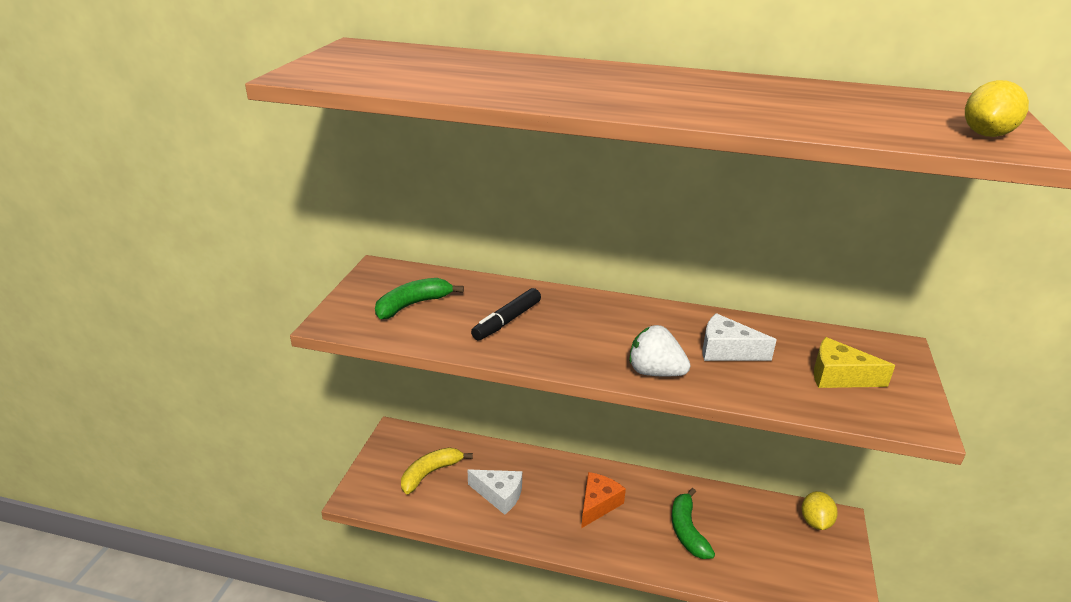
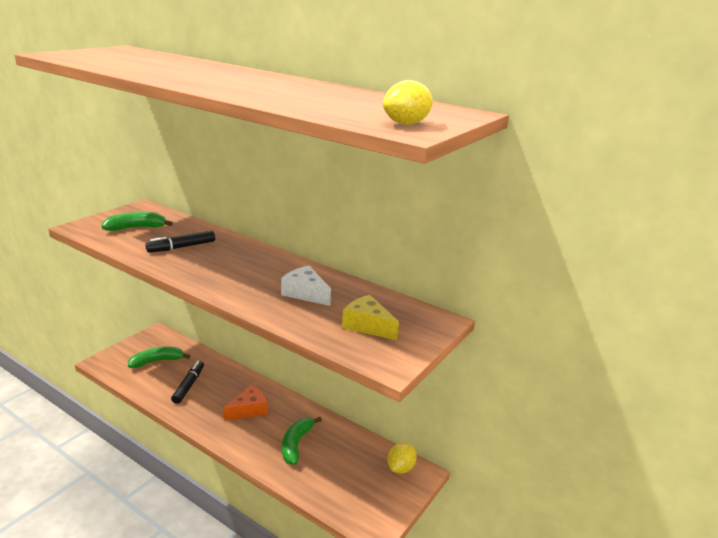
camera: 20 degrees right, 5 degrees down
yellow banana [401,447,473,494] -> green banana [128,347,190,368]
white cheese [468,469,522,515] -> black marker [171,361,204,404]
white strawberry [629,325,691,376] -> none

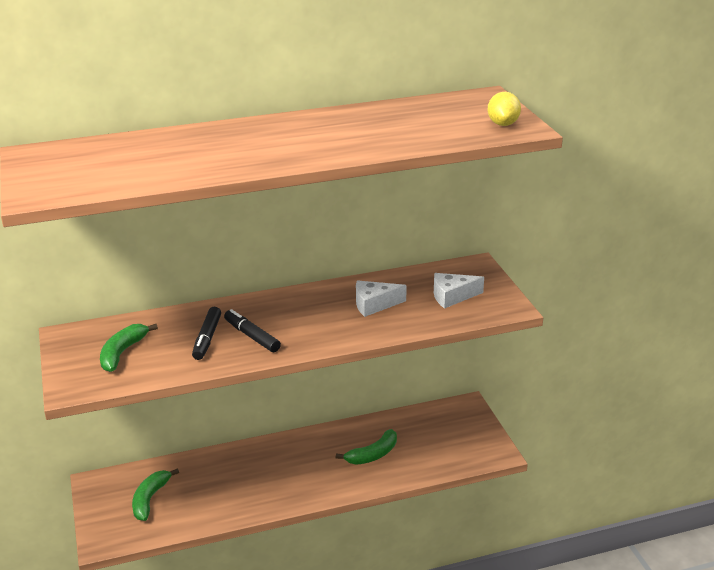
camera: 50 degrees left, 5 degrees up
black marker [171,361,204,404] -> black marker moved to [224,309,281,352]
orange cheese [223,385,268,421] -> none
green banana [282,417,322,465] -> green banana turned 90 degrees counterclockwise [336,429,397,465]
yellow cheese [342,295,399,340] -> white cheese [434,273,484,309]
yellow lemon [387,442,417,474] -> none

